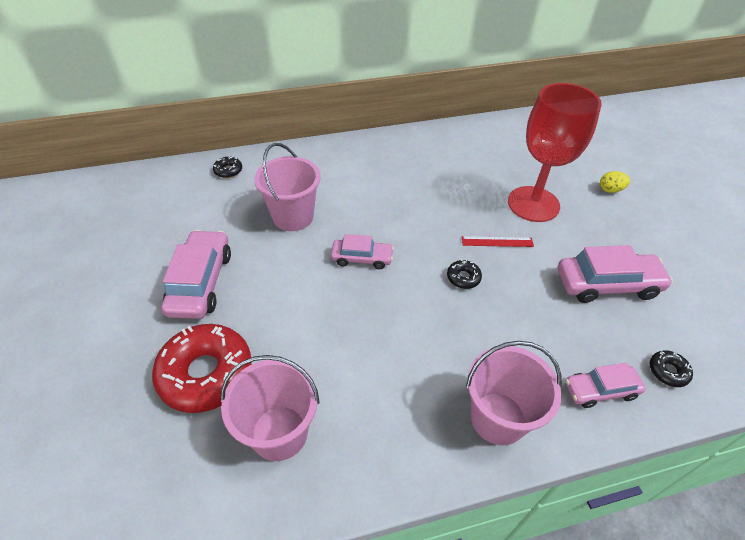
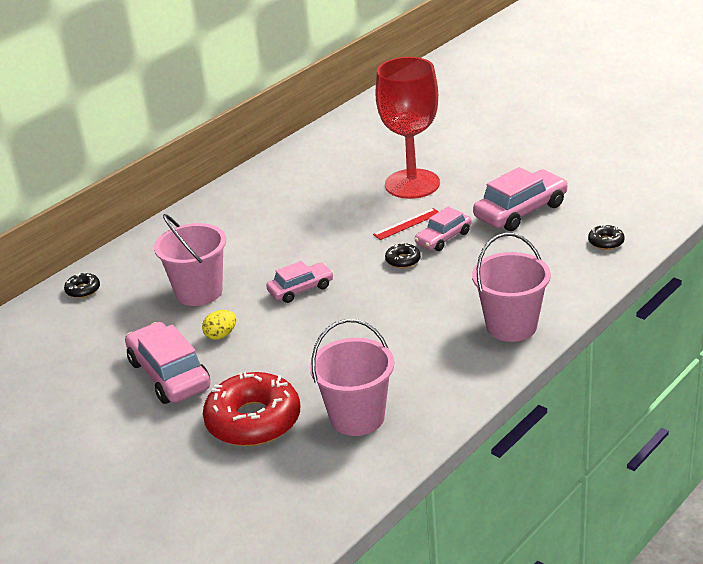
camera: 30 degrees left, 15 degrees down
pink car [566,363,646,408] -> pink car moved to [414,207,471,251]
yellow egg [600,171,630,193] -> yellow egg moved to [202,310,236,340]

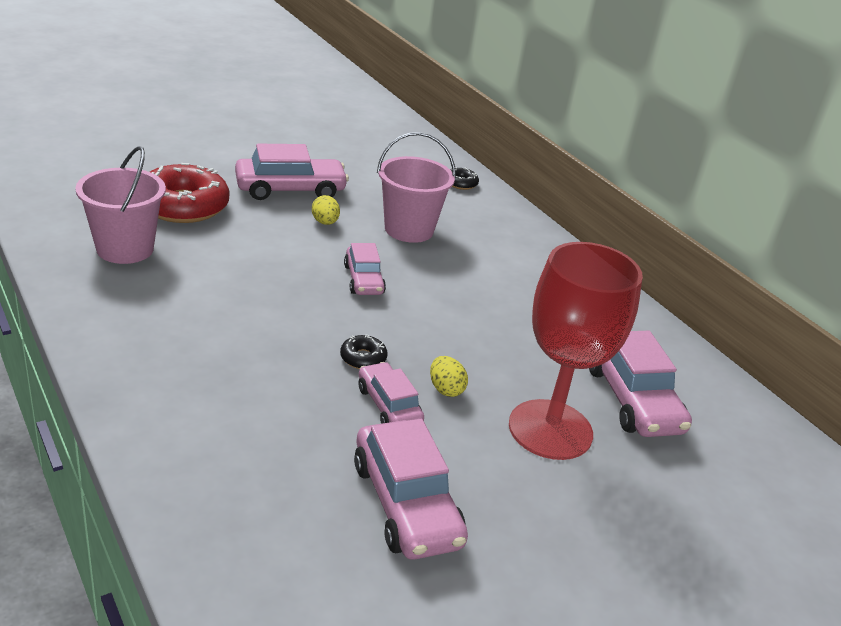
camera: 100 degrees right, 0 degrees up
red ruler [373,208,439,240] -> yellow egg [430,356,468,397]
pink bucket [472,233,551,342] -> none
black donut [588,225,625,250] -> none
none -> pink car [589,331,692,437]

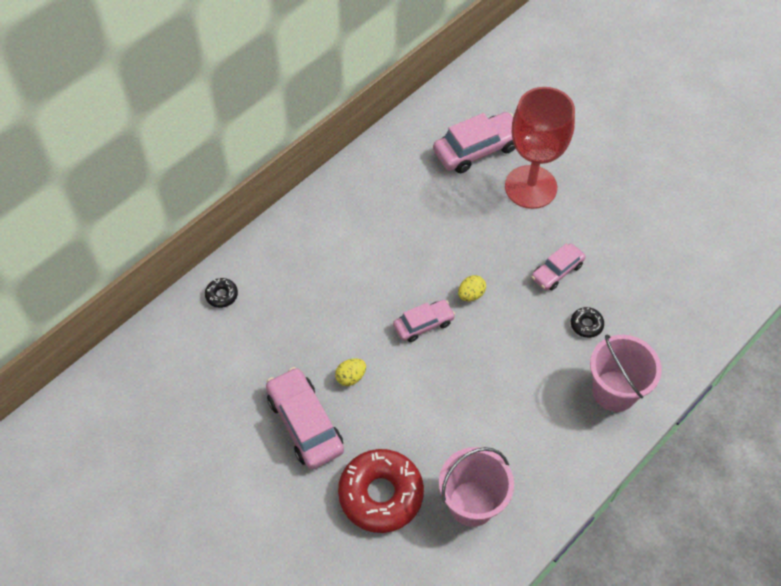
camera: 100 degrees left, 25 degrees up
black donut [340,335,388,369] -> black donut moved to [571,307,604,338]
pink car [354,419,468,559] -> none
pink bucket [377,132,456,243] -> pink bucket moved to [590,334,662,412]
yellow egg [430,356,468,397] -> yellow egg moved to [458,275,486,301]

